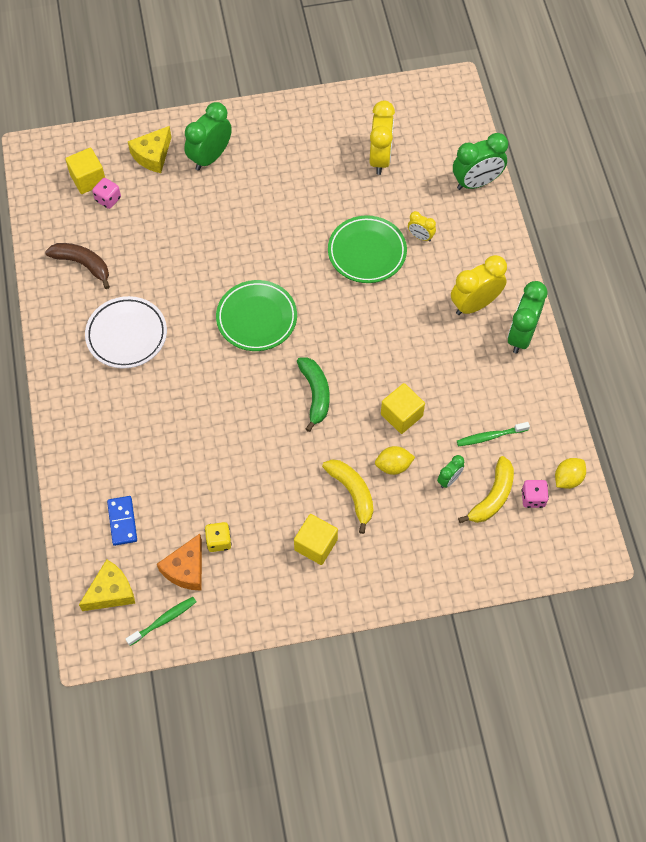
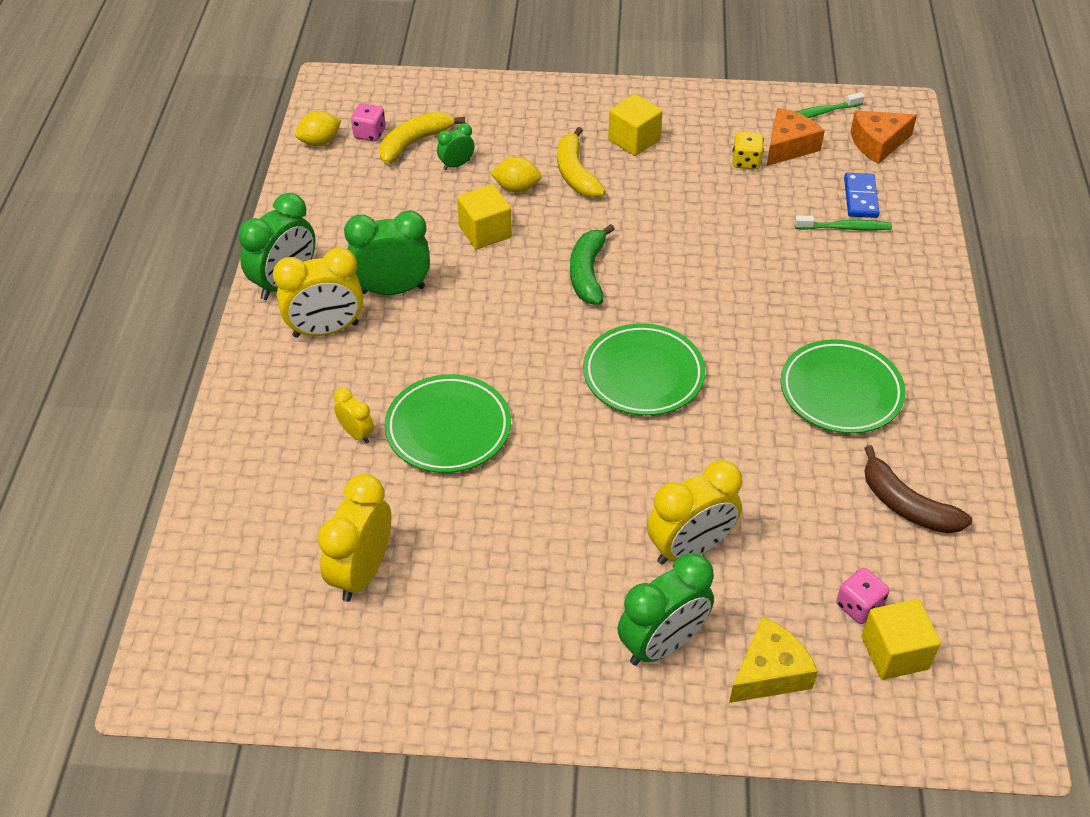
camera: 165 degrees left, 15 degrees down
yellow cheese [79,559,135,611] -> orange cheese [851,111,917,164]
white plate [85,296,167,369] -> green plate [780,339,906,434]
green clock [453,133,508,190] -> green clock moved to [344,210,430,295]
green toothbrush [457,422,530,446] -> green toothbrush moved to [795,216,892,230]
none -> yellow clock [647,460,742,564]

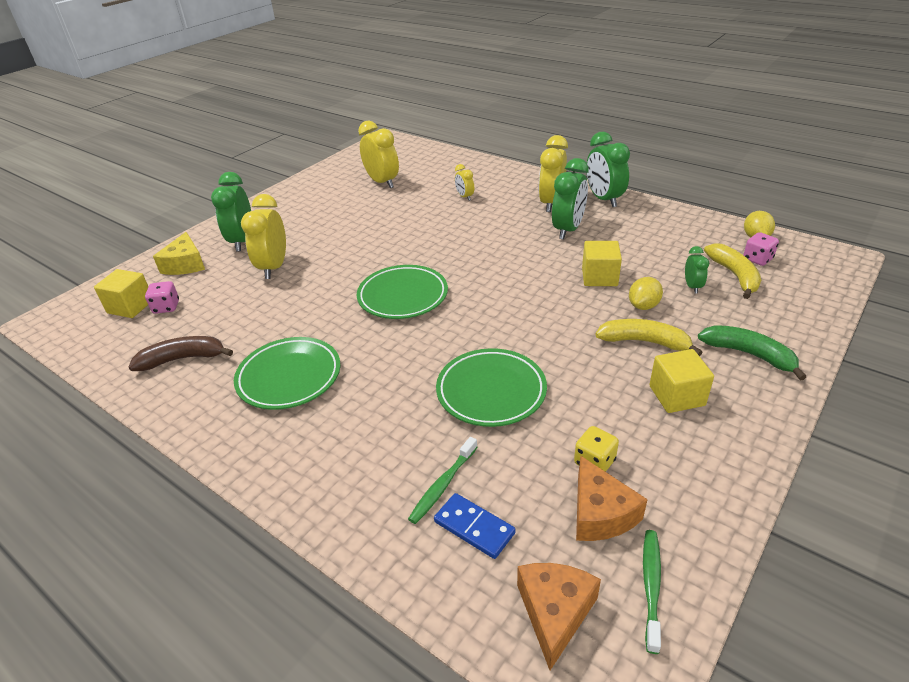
camera: 125 degrees right, 10 degrees down
yellow clock [334,388,374,444] -> yellow clock turned 75 degrees clockwise [455,164,474,201]
green plate [384,374,511,473] -> green plate moved to [436,348,547,427]
green banana [570,224,615,304] -> green banana moved to [698,325,806,381]

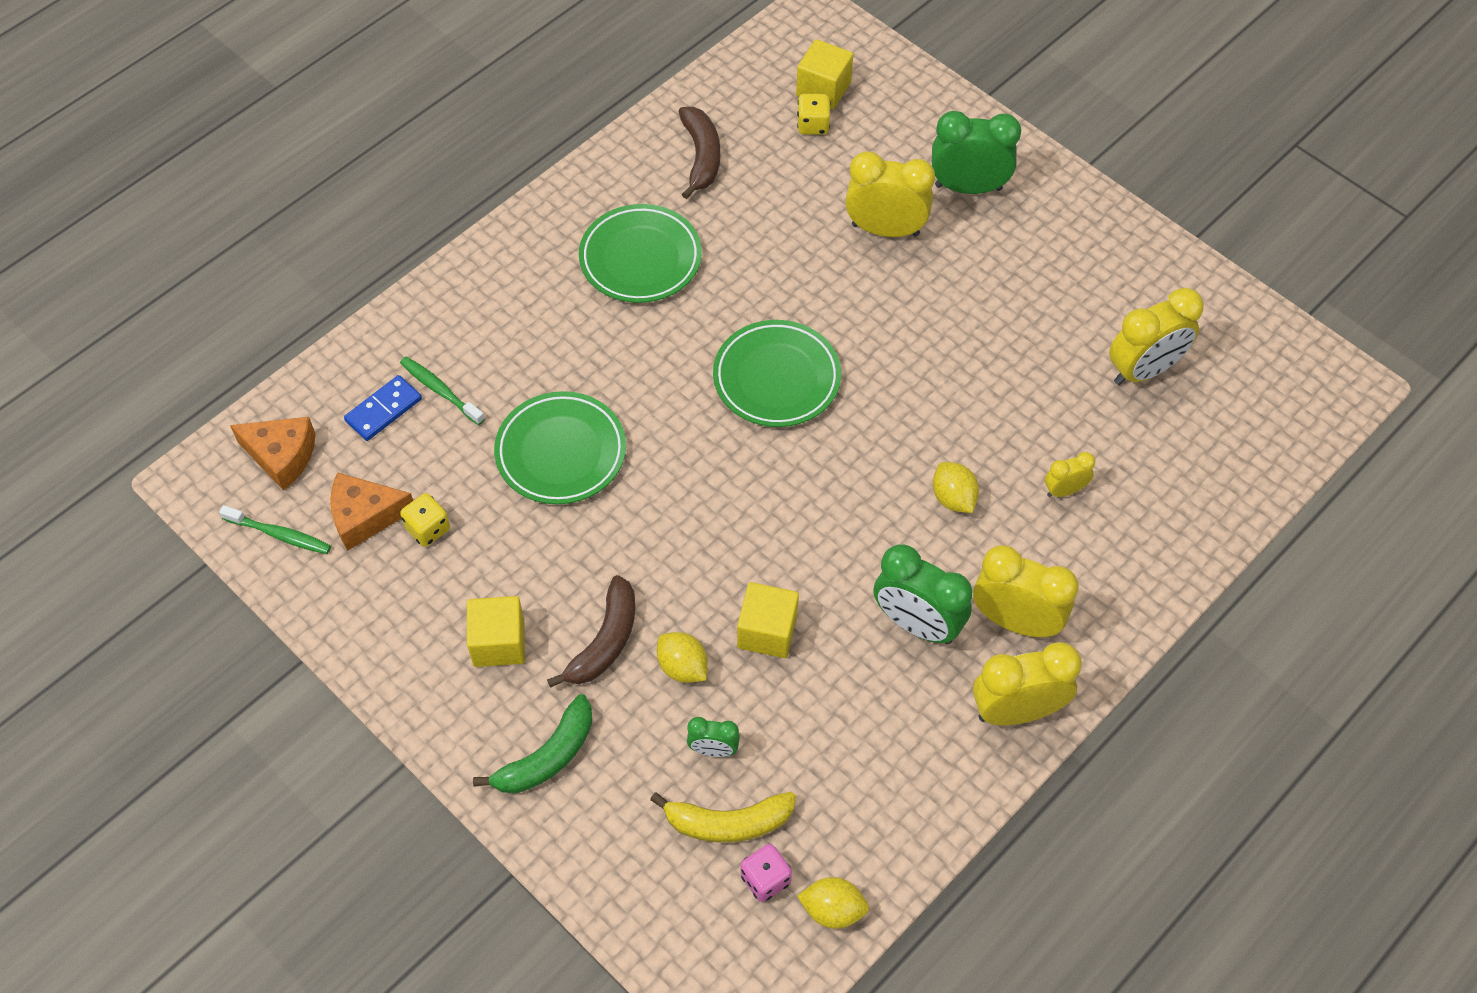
camera: 95 degrees right, 20 degrees up
pink dice [145,281,179,314] -> yellow dice [797,94,831,135]
yellow cheese [153,232,205,275] -> none
green clock [587,132,630,207] -> yellow clock [973,642,1082,725]
yellow banana [596,319,703,356] -> brown banana [547,575,635,688]
none -> yellow lemon [933,462,979,513]

